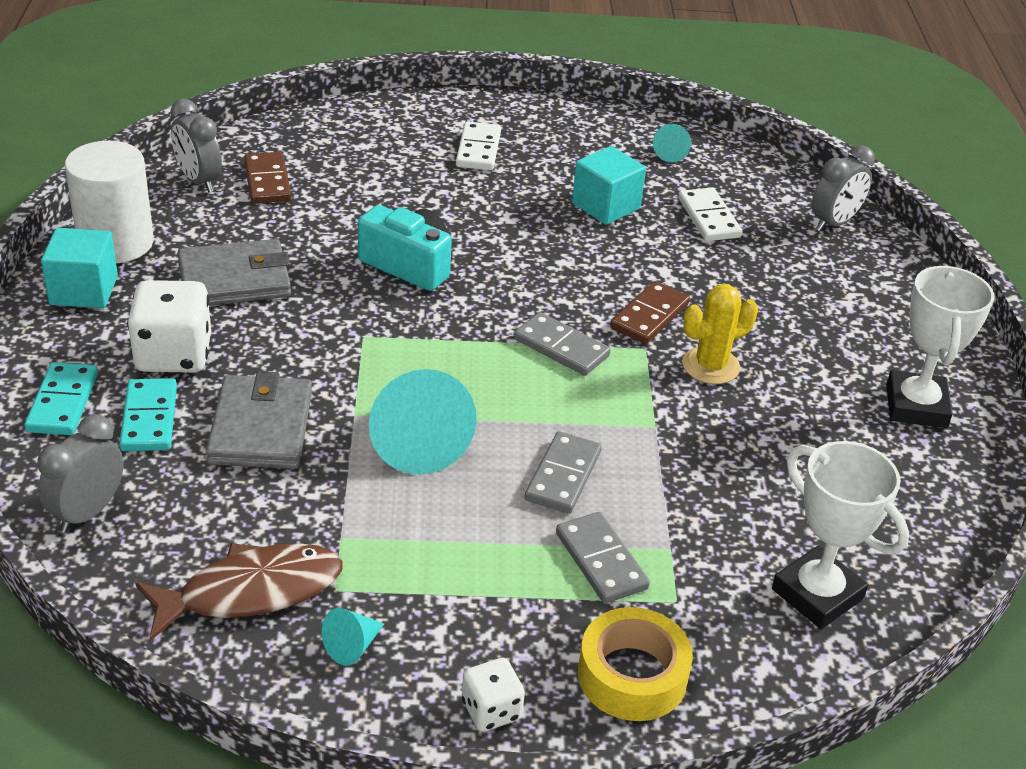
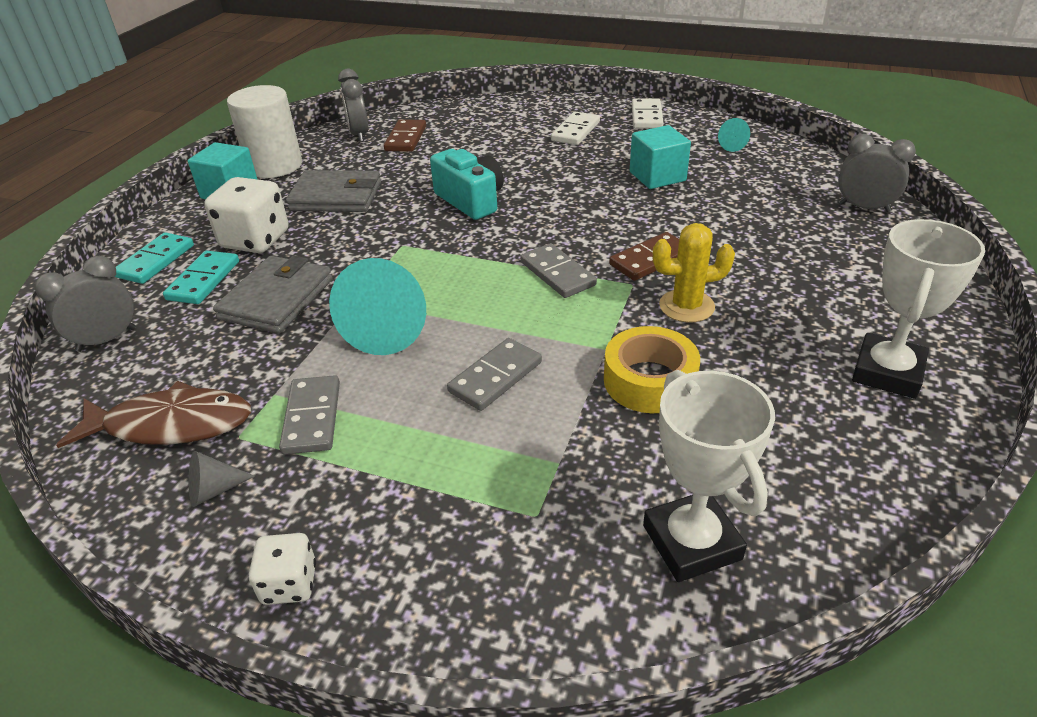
camera: 25 degrees right, 0 degrees up
turquoise cone [322,608,384,666] -> grey cone [189,451,255,507]
grey domino [556,512,650,603] -> grey domino moved to [279,375,340,454]
yellow tape [578,607,693,721] -> yellow tape moved to [604,326,700,413]
white domino [678,187,742,241] -> white domino moved to [632,98,664,128]
grey clock [812,145,875,231] -> grey clock turned 135 degrees counterclockwise [838,134,916,212]

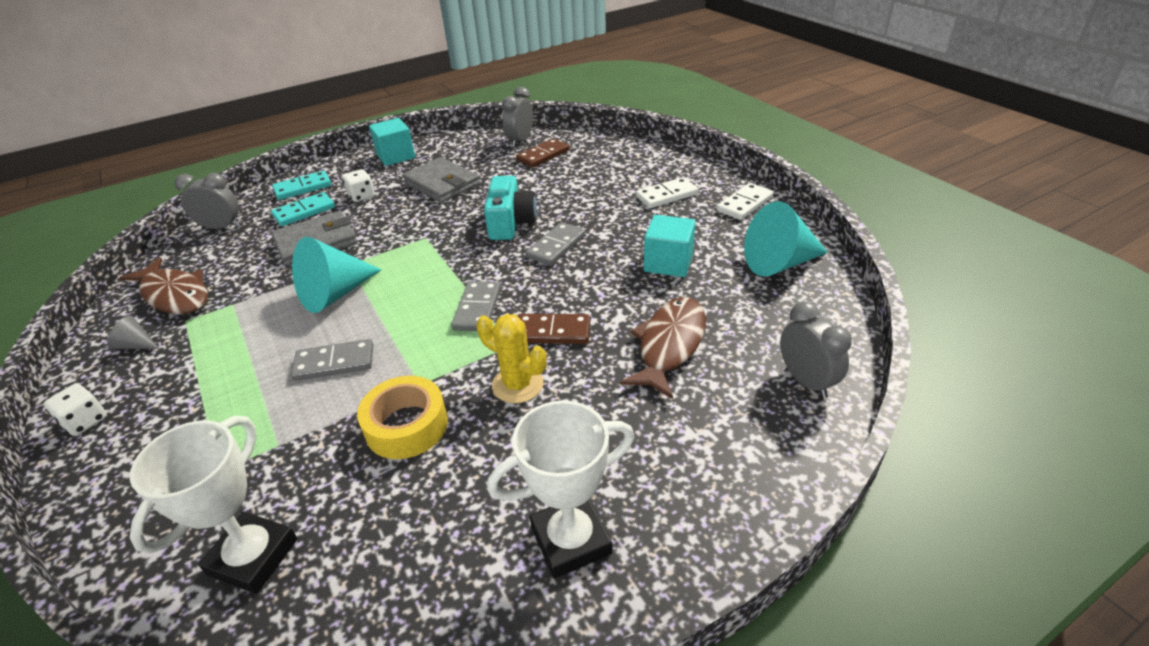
camera: 40 degrees right, 0 degrees up
white dice [204,177,289,253] -> white dice [342,169,375,202], size x0.56
white cylinder [227,85,302,178] -> none
grey domino [279,375,340,454] -> grey domino moved to [525,222,585,266]
turquoise cone [718,118,750,152] -> turquoise cone [744,201,828,277], size x2.15
none -> brown fish [620,297,706,399]

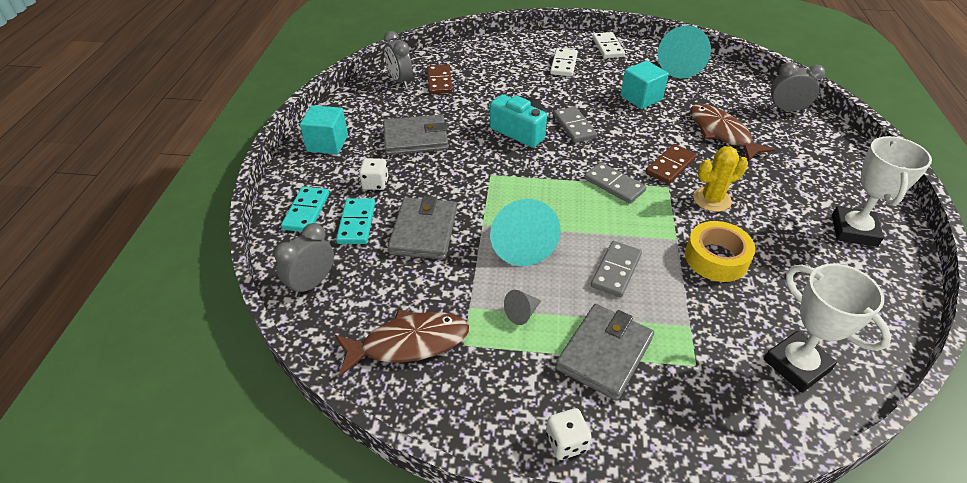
camera: 55 degrees left, 5 degrees up
grey cone [107,316,159,349] -> grey cone moved to [504,290,541,325]
none -> grey wallet [556,304,654,401]

